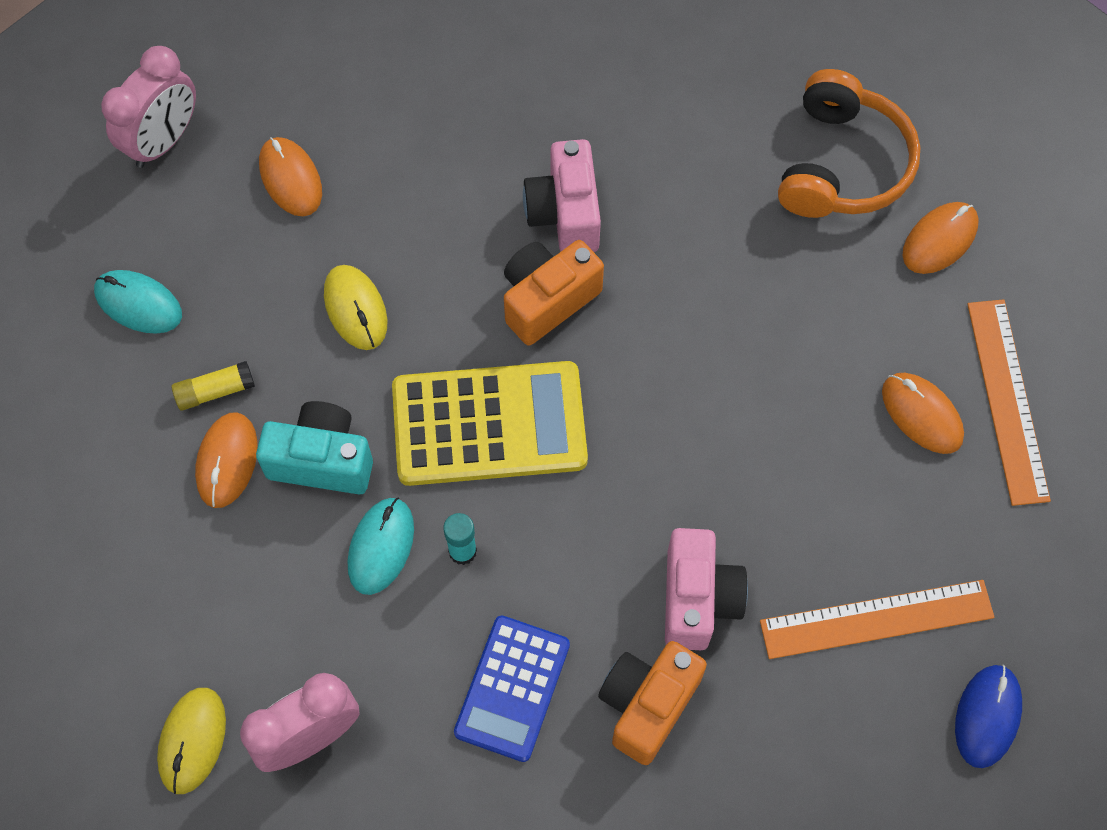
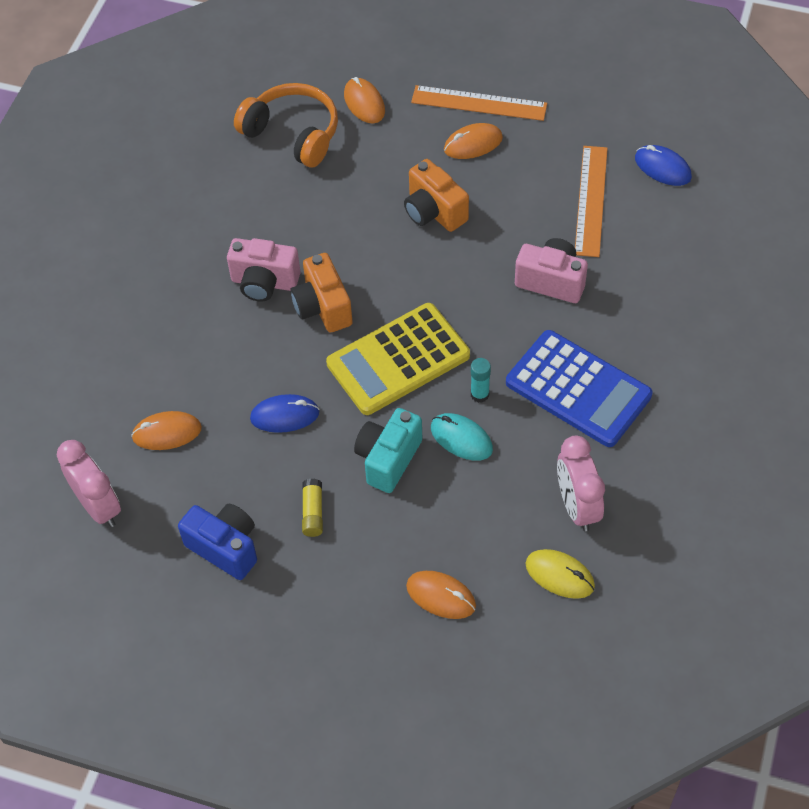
camera: 70 degrees left, 10 degrees down
turquoise mouse [94,270,182,334] -> blue camera [178,504,257,580]
orange mouse [195,412,257,508] -> orange mouse moved to [406,571,476,619]
yellow mouse [324,265,387,350] -> blue mouse [250,394,319,433]
yellow calculator [392,361,588,486] -> yellow calculator turned 135 degrees counterclockwise [326,303,470,415]
blue calculator [454,615,570,762] -> blue calculator [506,330,653,447], size x1.52
orange camera [598,641,707,765] -> orange camera moved to [404,159,469,232]

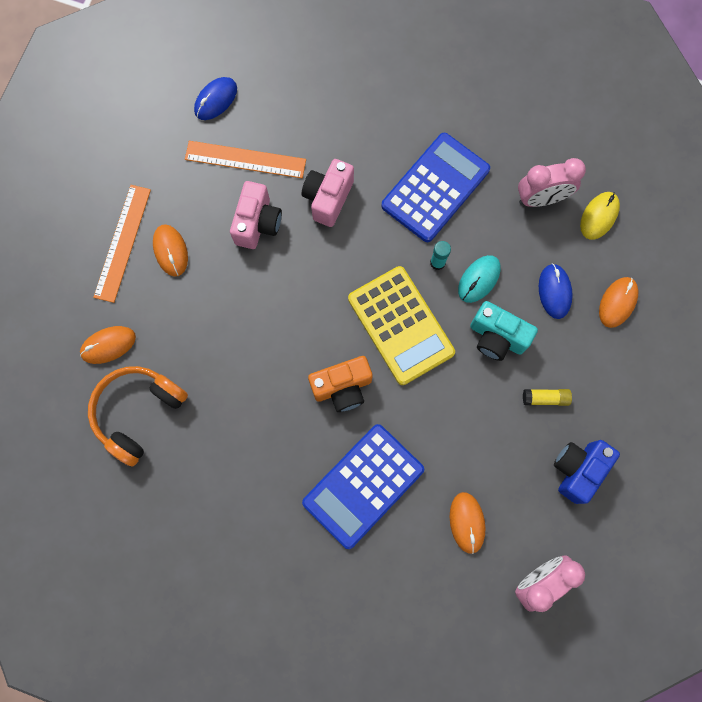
camera: 90 degrees left, 20 degrees up
pink camera [227,238,300,302] -> pink camera moved to [230,181,282,249]
blue mouse [250,394,319,433] -> blue mouse moved to [539,264,573,319]
orange camera [404,159,469,232] -> none
none -> blue calculator [302,424,424,549]

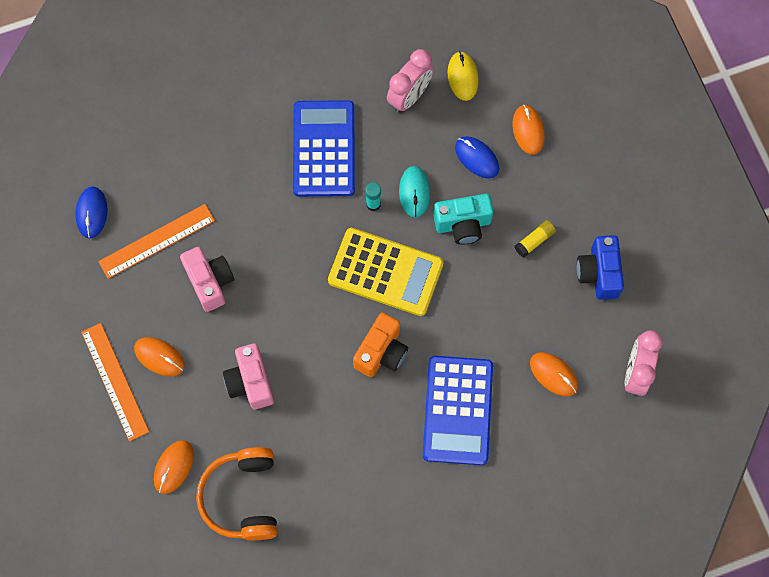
camera: 40 degrees left, 5 degrees down
pink camera [302,159,354,227] -> pink camera moved to [223,343,274,409]

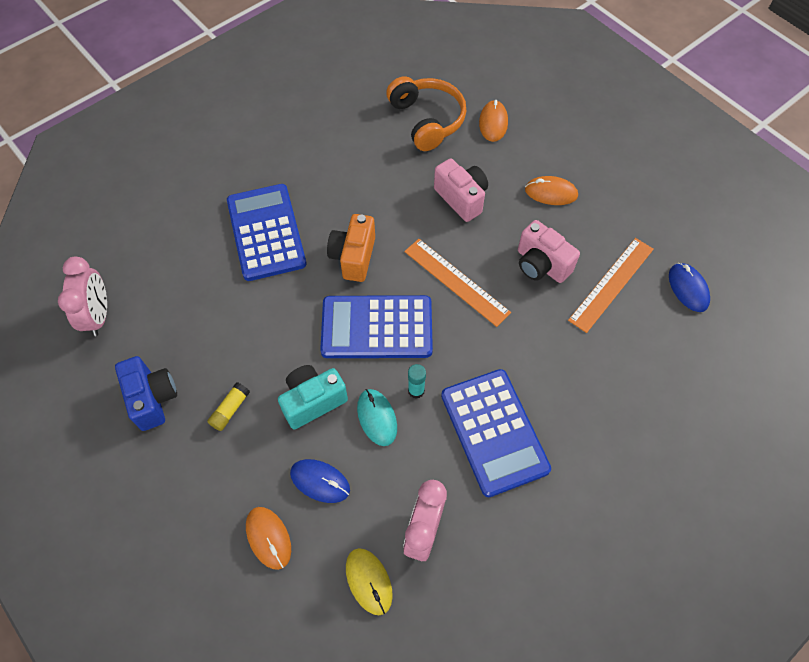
camera: 160 degrees right, 10 degrees down
orange ruler [81,323,149,441] -> orange ruler moved to [404,239,511,327]
yellow calculator [328,228,444,316] -> blue calculator [320,295,433,358]
orange mouse [530,352,578,397] -> none

